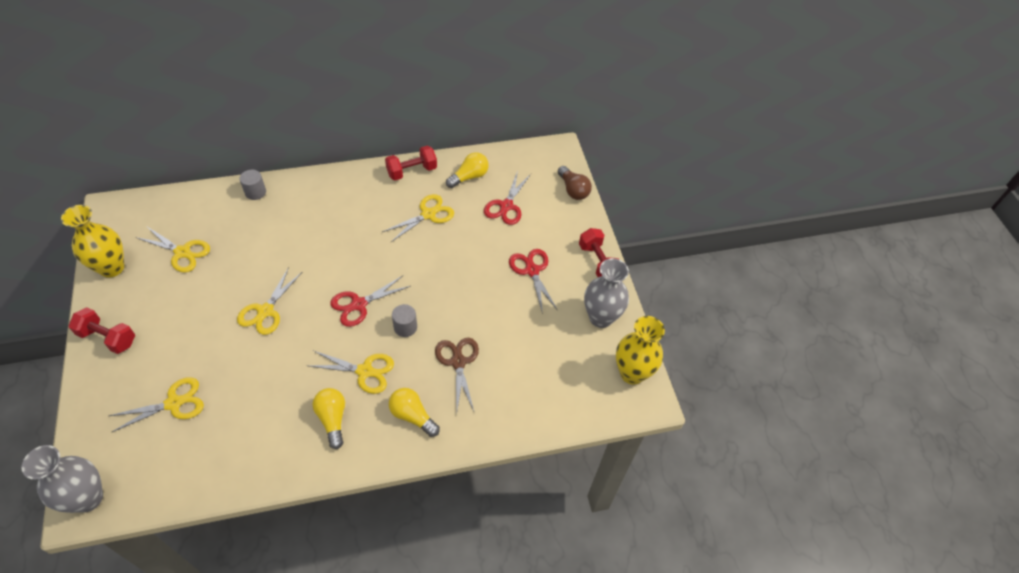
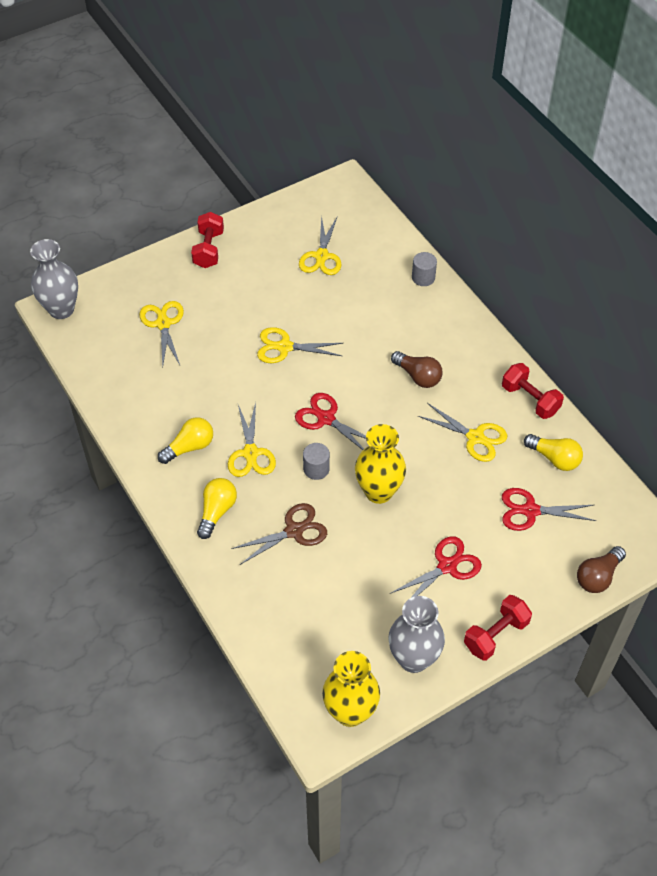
camera: 75 degrees right, 0 degrees up
yellow vase [61,205,124,278] -> yellow vase moved to [355,424,406,504]
yellow scissors [109,377,204,433] -> yellow scissors turned 150 degrees counterclockwise [139,301,184,367]
none -> brown light bulb [391,351,442,388]

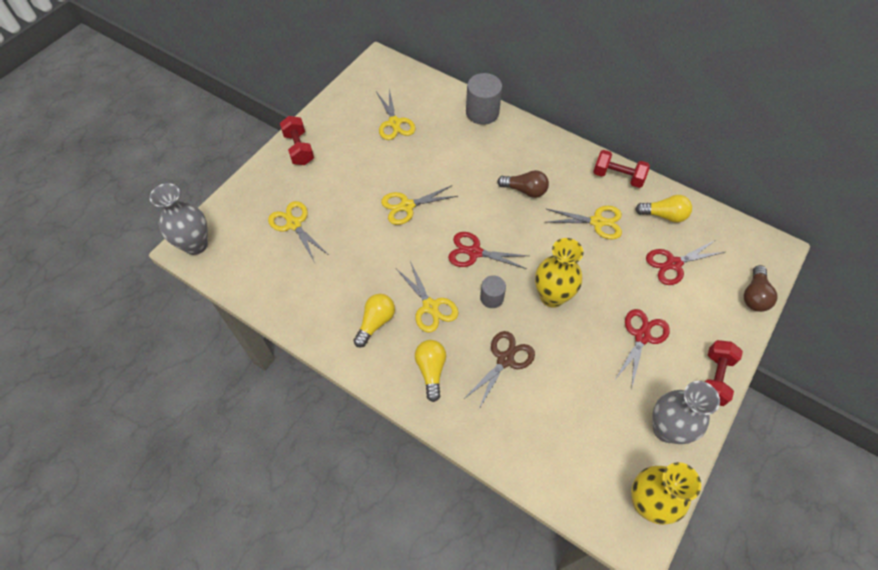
camera: 25 degrees left, 5 degrees up
grey cylinder [412,252,437,286] -> grey cylinder [466,73,502,125], size x1.70

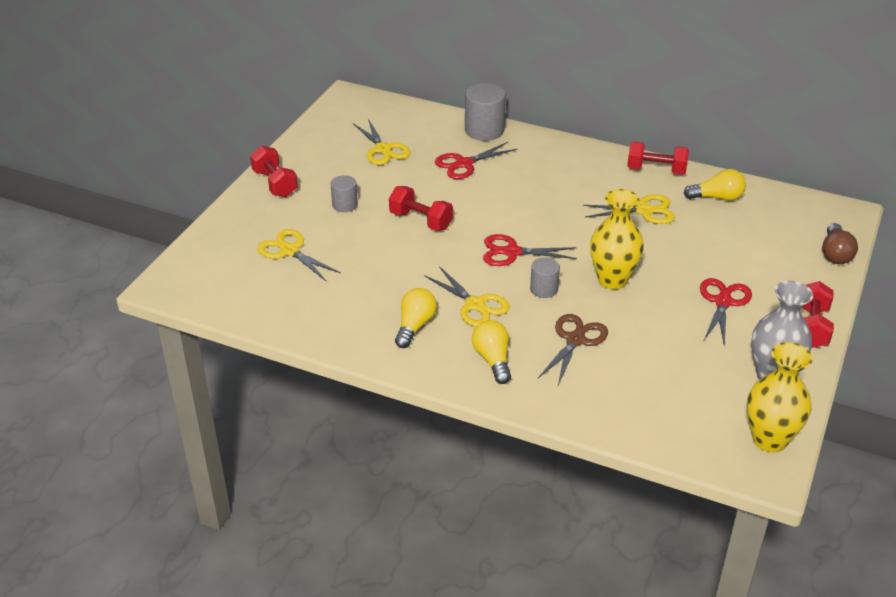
camera: 10 degrees left, 20 degrees down
grey vase [150,183,208,255] -> none
yellow scissors [381,185,458,225] -> red dumbbell [389,186,453,231]
brown light bulb [497,170,549,198] -> none
red scissors [646,240,725,285] -> red scissors moved to [435,142,517,179]
none -> grey cylinder [330,175,358,212]

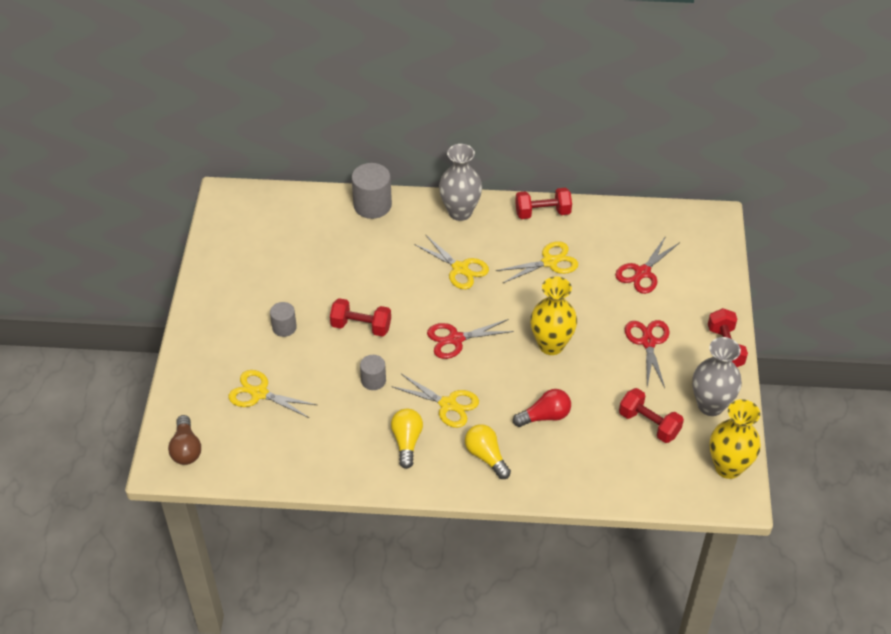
camera: 20 degrees left, 10 degrees up
red dumbbell [250,145,298,197] -> red dumbbell moved to [619,388,684,443]
yellow scissors [353,119,410,165] -> yellow scissors moved to [414,235,489,289]
red scissors [435,142,517,179] -> red scissors moved to [615,236,680,294]
grey cylinder [530,257,560,298] -> grey cylinder moved to [360,355,386,390]
brown scissors [538,314,608,385] -> red light bulb [513,389,571,427]
yellow light bulb [684,169,746,201] -> none
brown light bulb [822,223,858,264] -> brown light bulb moved to [168,415,201,465]
none -> grey vase [439,144,482,221]

